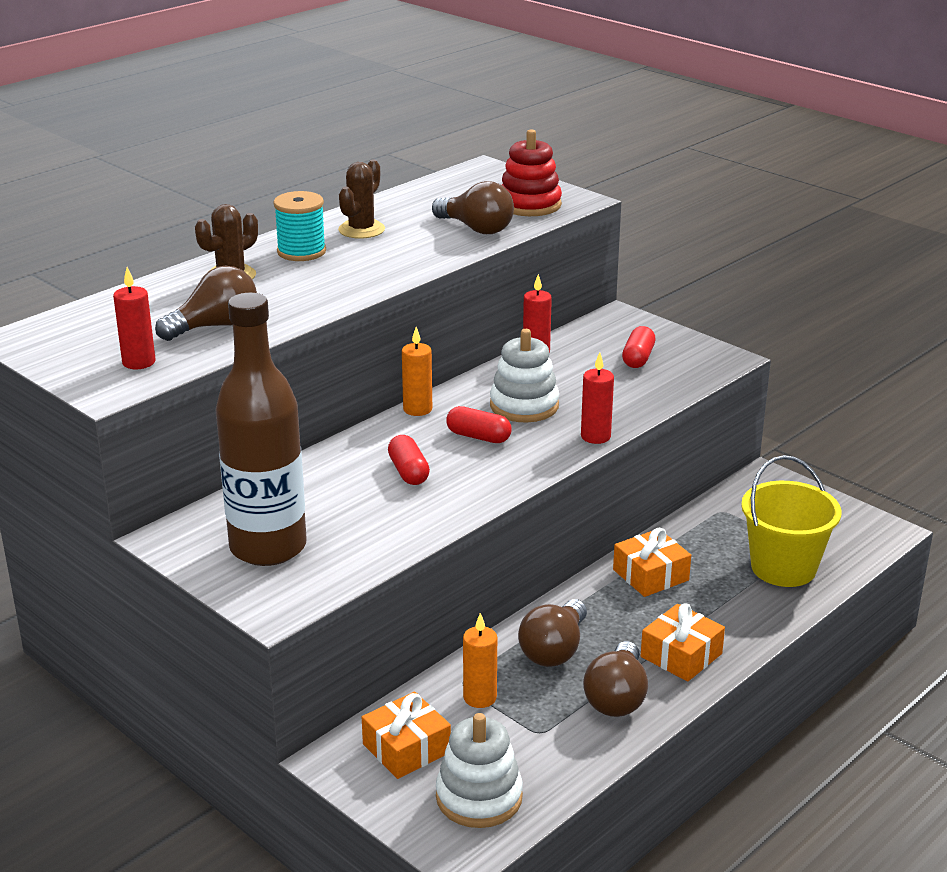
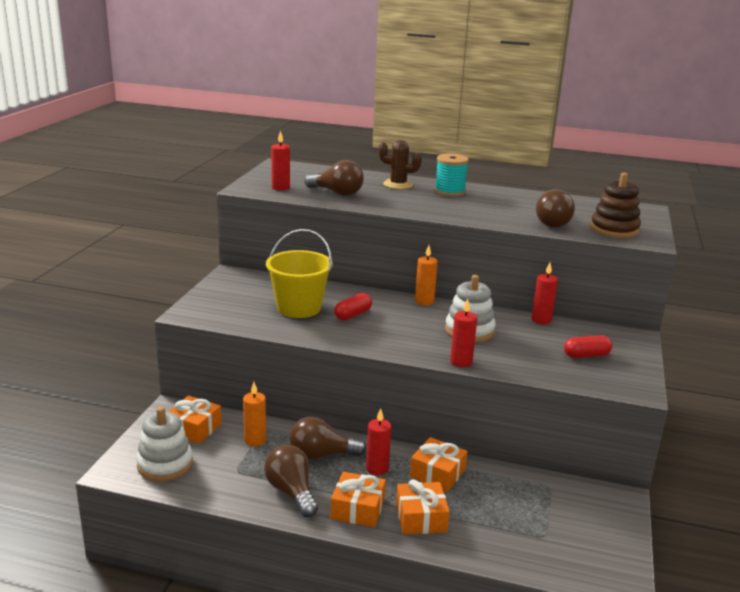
camera: 60 degrees right, 5 degrees down
brown bottle [216,293,307,566] -> none
brown cactus [338,160,385,239] -> none
red capsule [446,406,512,443] -> none
red stacking toy [502,129,562,216] -> brown stacking toy [590,173,641,238]
brown light bulb [583,641,648,717] -> brown light bulb turned 75 degrees clockwise [264,445,318,517]
yellow bucket [741,455,842,587] -> yellow bucket moved to [266,229,333,318]
none -> red candle [366,408,391,475]
none -> orange gift [396,479,450,535]

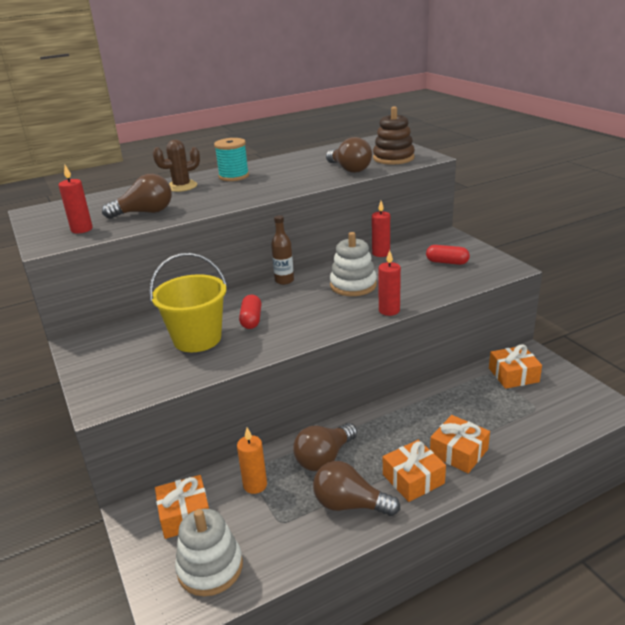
camera: 40 degrees left, 5 degrees up
red candle [366,408,391,475] -> none
orange gift [410,437,467,492] -> orange gift moved to [489,344,542,389]
orange candle [415,245,438,305] -> brown bottle [271,215,294,285]
red capsule [564,335,612,358] -> red capsule turned 75 degrees clockwise [426,245,470,265]

